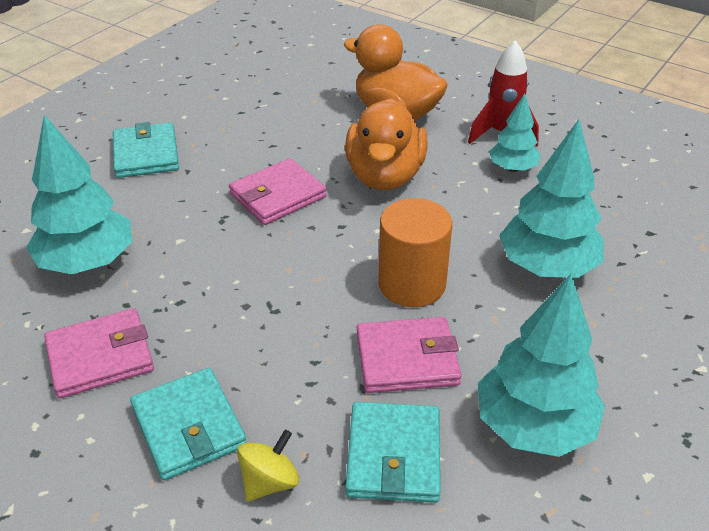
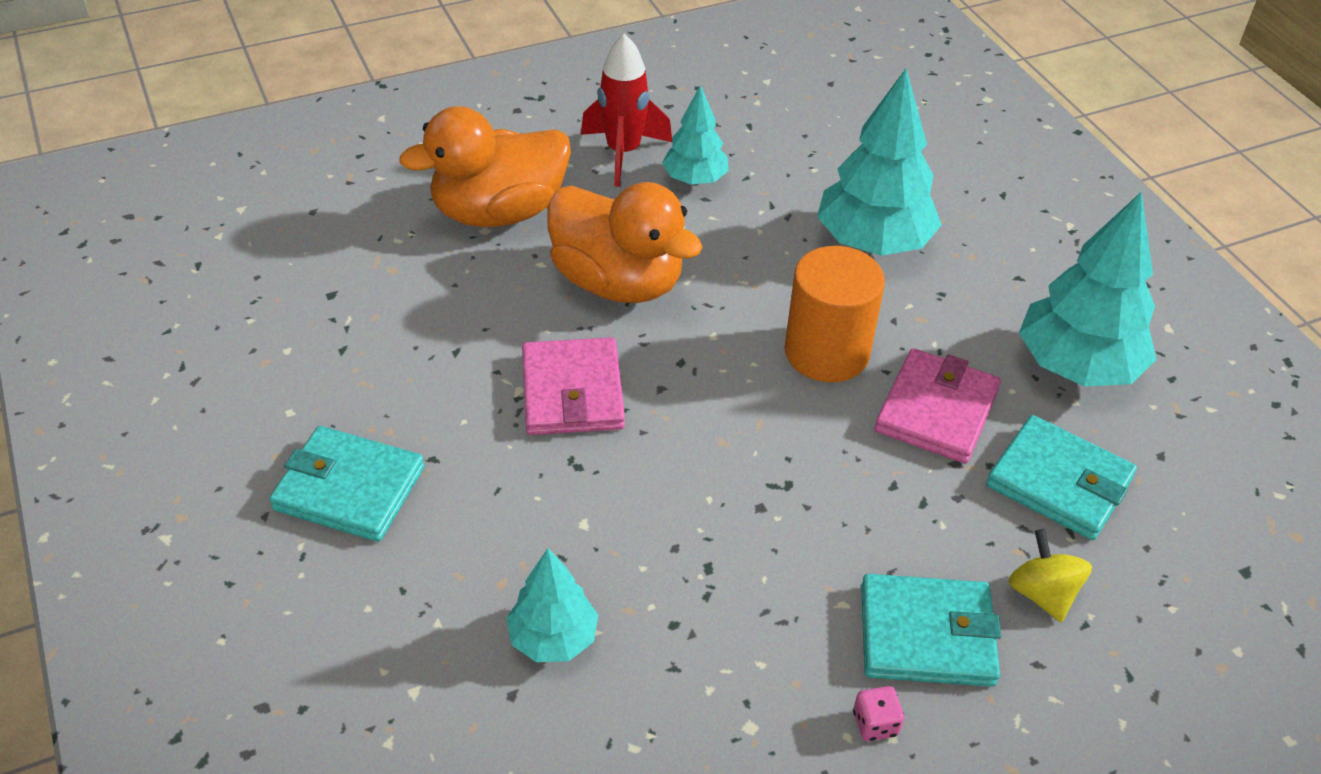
camera: 60 degrees left, 5 degrees up
turquoise tree [26,115,132,274] -> turquoise tree [506,548,598,662], size x0.57
pink wallet [44,308,154,398] -> none
none -> pink dice [853,686,904,741]

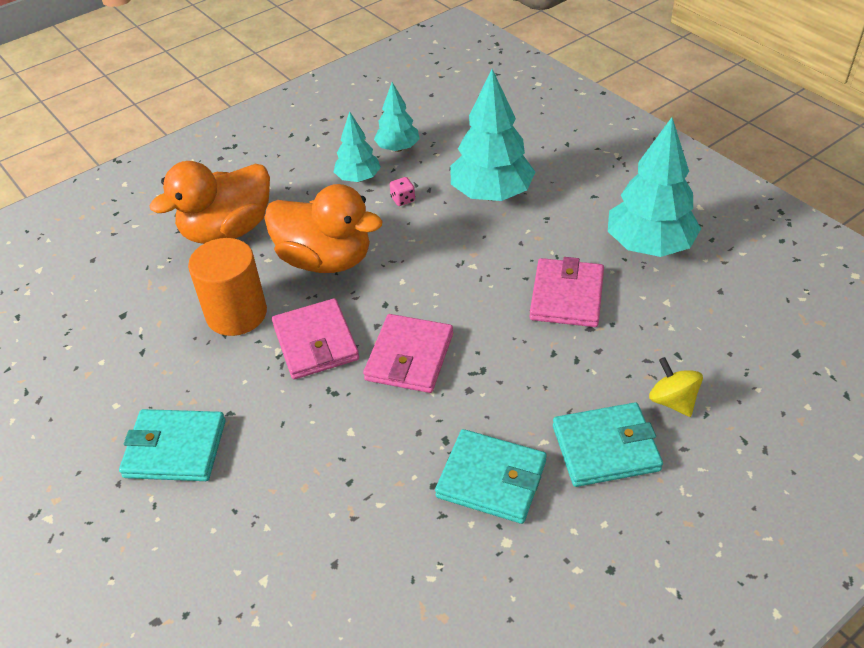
camera: 10 degrees left, 0 degrees up
turquoise tree [506,548,598,662] -> turquoise tree moved to [374,82,420,152]
red rocket [581,33,672,187] -> none
orange cylinder [785,246,885,382] -> orange cylinder moved to [188,238,267,336]
pink dice [853,686,904,741] -> pink dice moved to [390,177,415,206]
turquoise wallet [986,415,1137,540] -> turquoise wallet moved to [435,429,547,524]
none -> pink wallet [363,314,453,393]

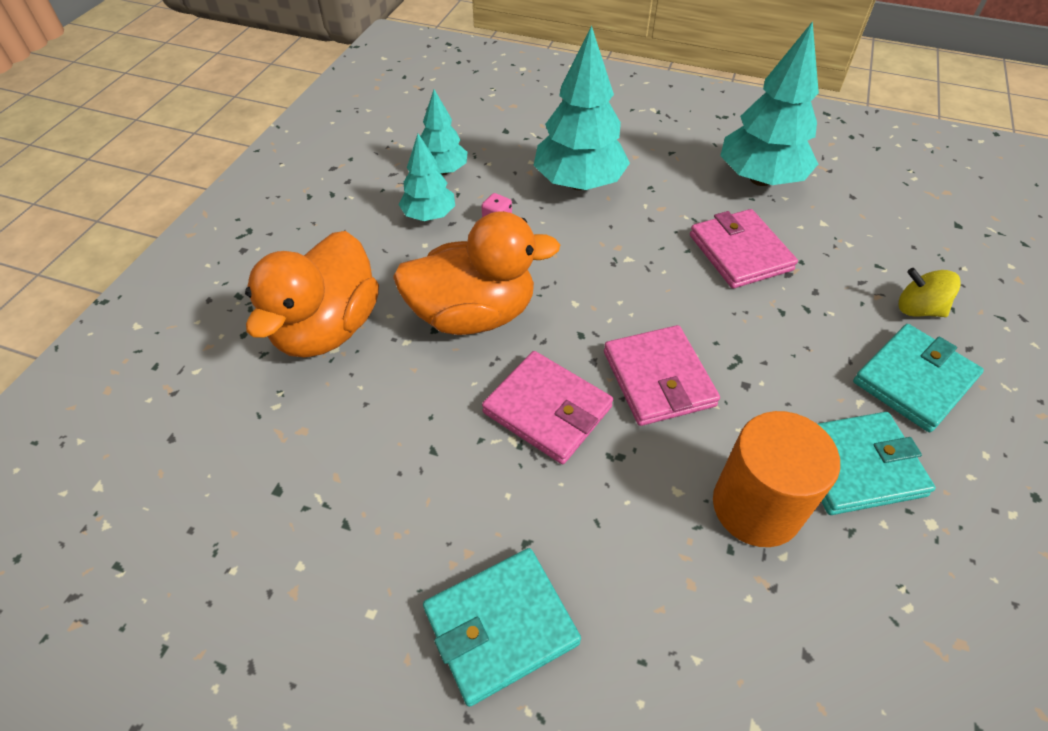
camera: 35 degrees left, 5 degrees up
orange cylinder [188,238,267,336] -> orange cylinder moved to [713,411,840,547]

